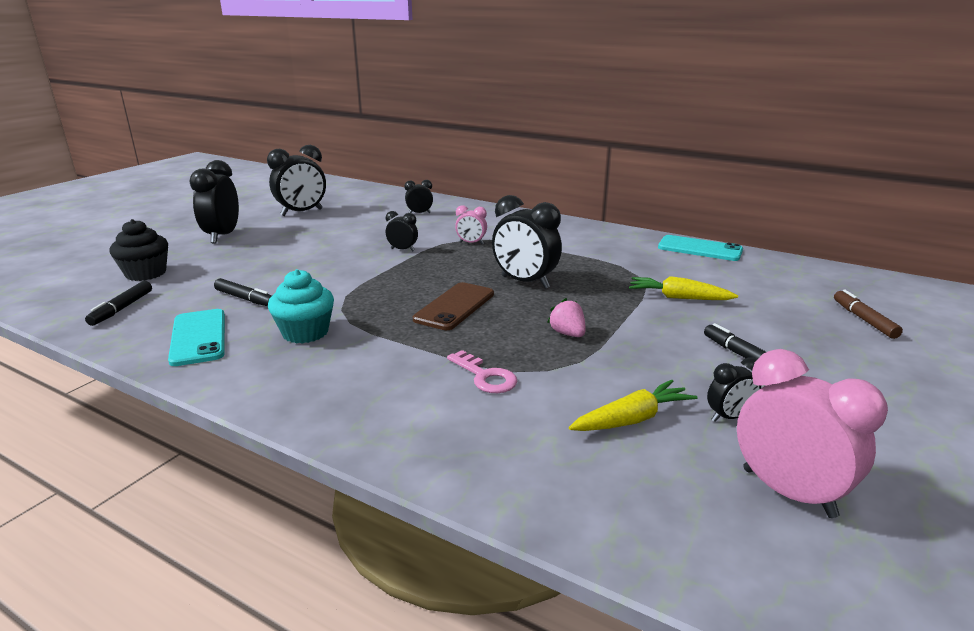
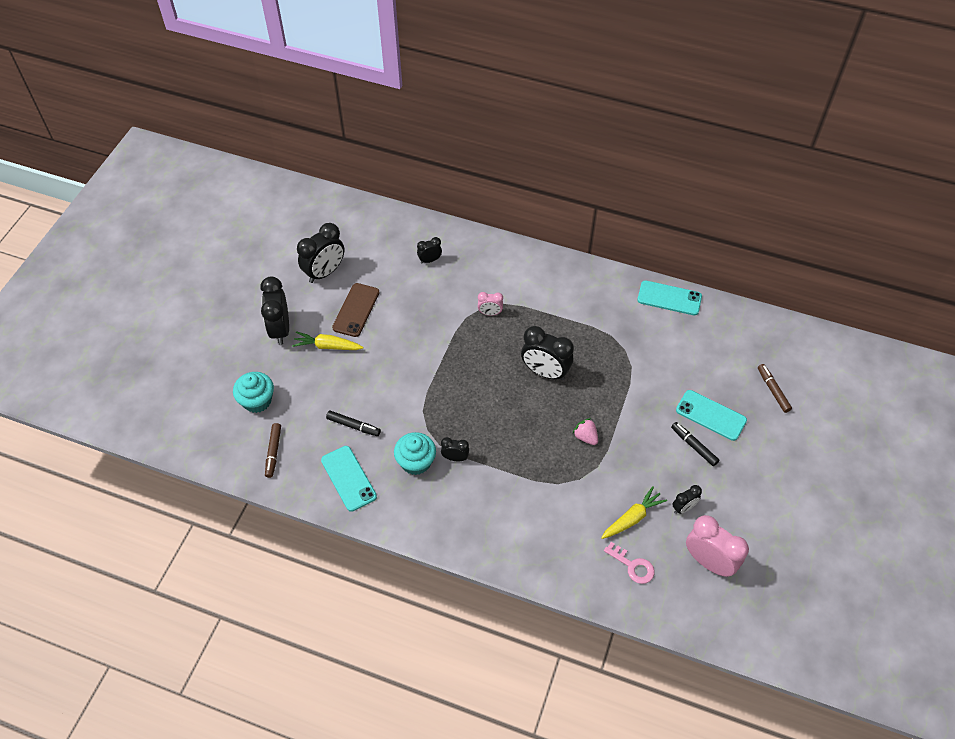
camera: 10 degrees left, 30 degrees up
black marker [85,281,152,326] -> brown marker [265,423,281,478]
black cupcake [110,219,168,281] -> turquoise cupcake [233,372,274,413]
black clock [386,211,418,251] -> black clock moved to [441,437,469,461]
brown phone [413,282,494,330] -> brown phone moved to [332,283,380,337]
pink key [447,350,517,393] -> pink key moved to [604,542,655,584]
yellow carrot [629,276,738,300] -> yellow carrot moved to [292,331,364,350]
none -> turquoise phone [676,390,747,441]

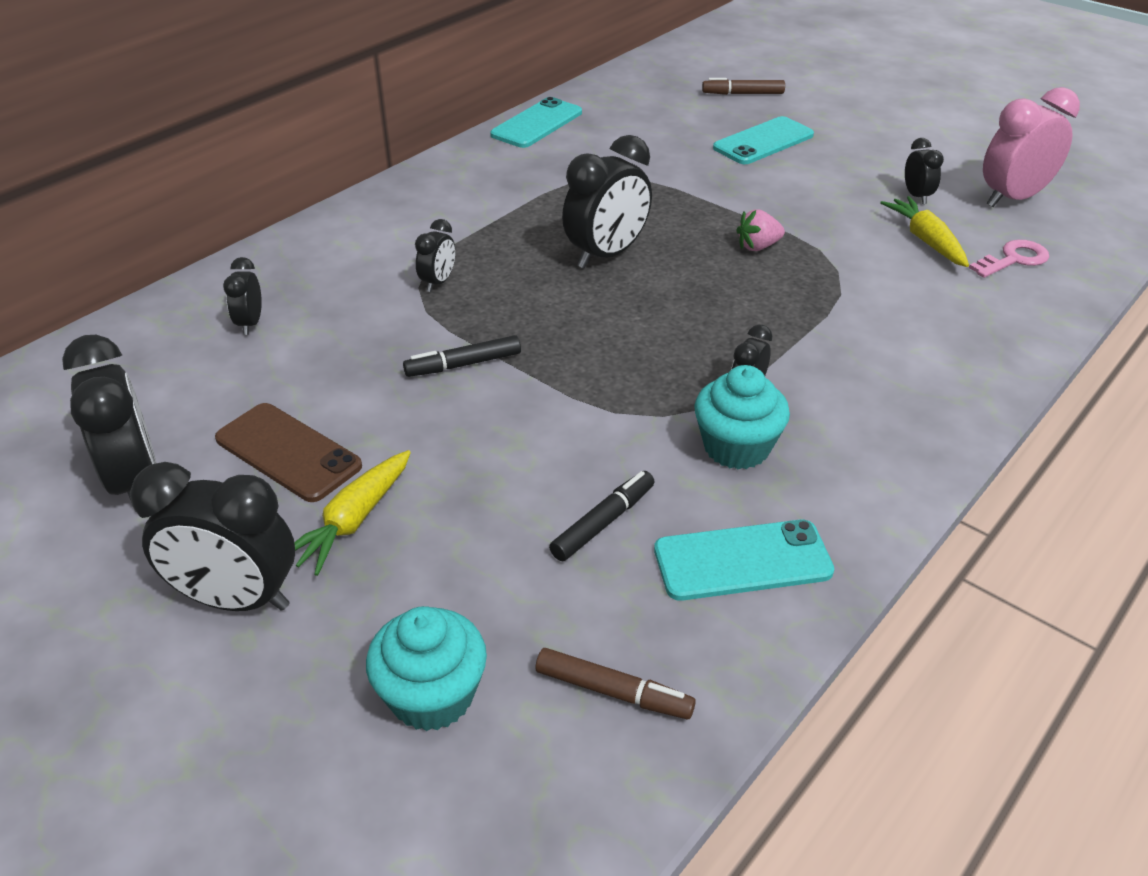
camera: 70 degrees left, 15 degrees down
pink clock [478,292,503,316] -> black clock [415,219,455,292]
black marker [671,422,719,466] -> black marker moved to [403,335,521,377]

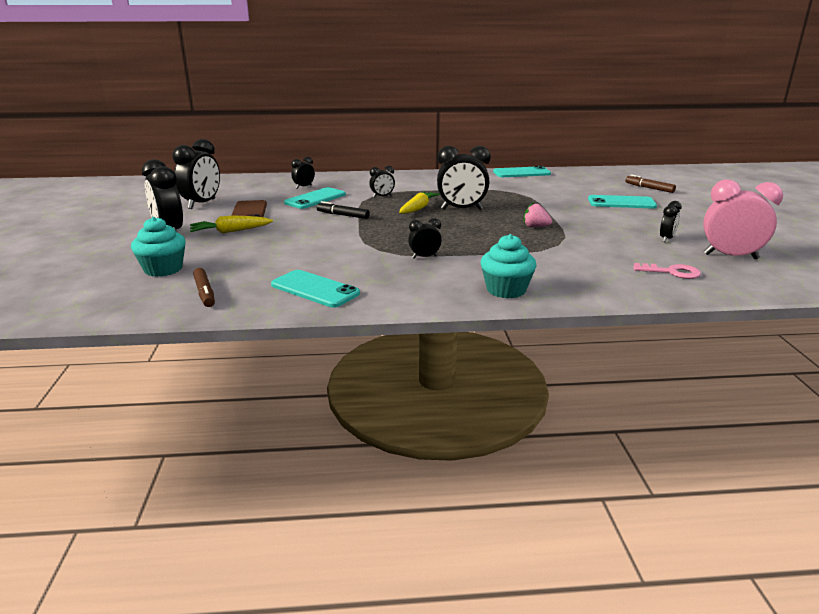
camera: 45 degrees right, 15 degrees down
black marker [549,471,654,561] -> none
turquoise cupcake [694,365,790,470] -> turquoise cupcake moved to [481,234,536,299]
yellow carrot [880,196,969,267] -> yellow carrot moved to [399,191,440,214]
none -> turquoise phone [284,187,346,209]

